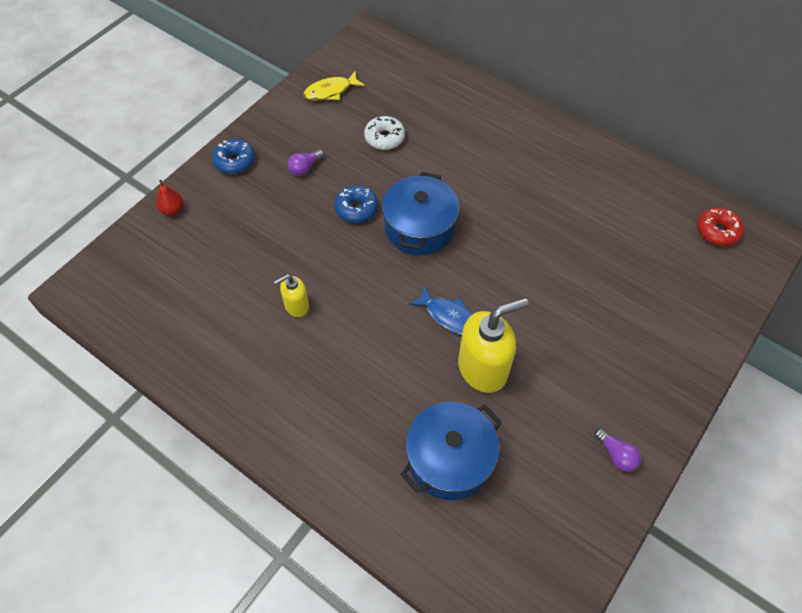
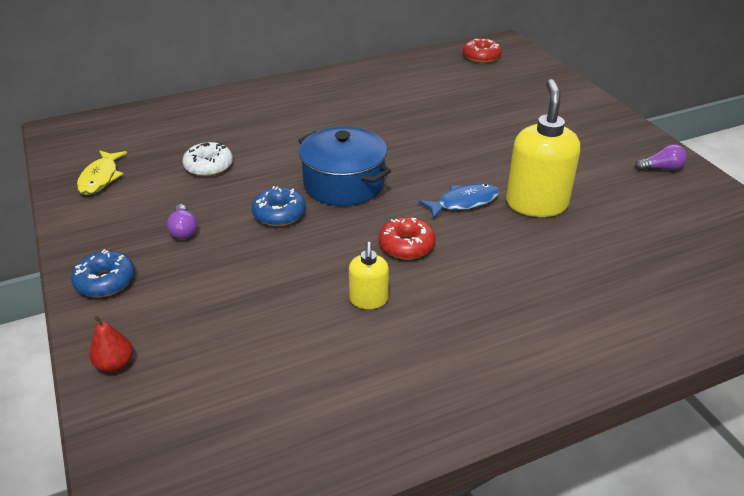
camera: 60 degrees left, 20 degrees down
blue pot [401,402,502,500] -> none
none -> red donut [379,217,436,260]

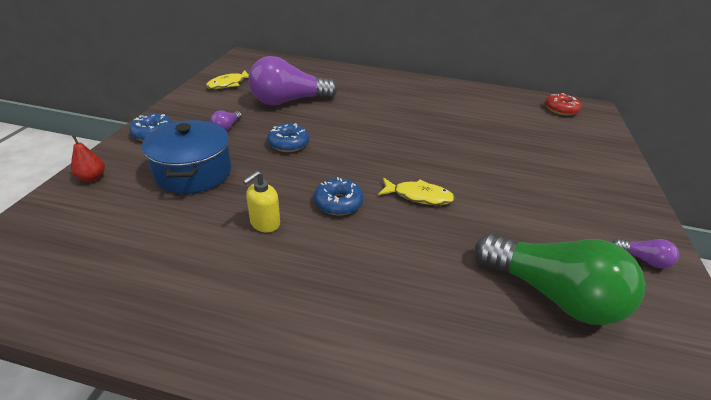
camera: 35 degrees right, 0 degrees up
white donut [182,142,233,177] -> purple light bulb [248,56,337,105]
blue pot [298,127,391,206] -> blue pot moved to [142,120,231,194]
red donut [379,217,436,260] -> blue donut [314,177,364,215]
blue fish [419,184,499,219] -> yellow fish [378,178,455,205]
yellow soap dispenser [506,79,580,217] -> none
none -> green light bulb [475,234,646,325]

